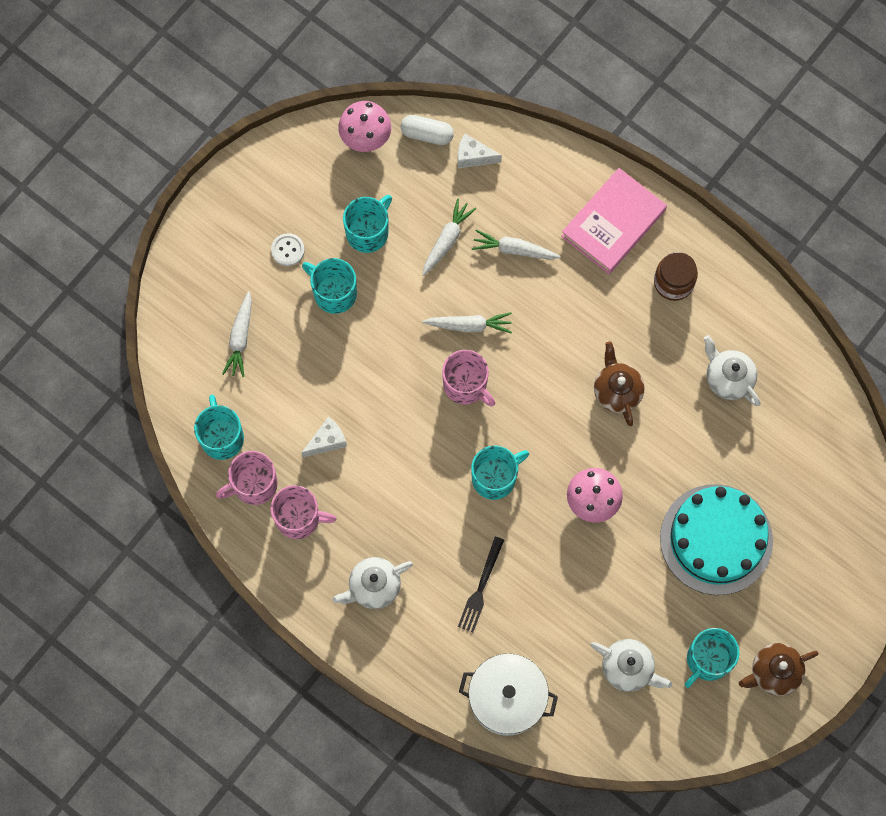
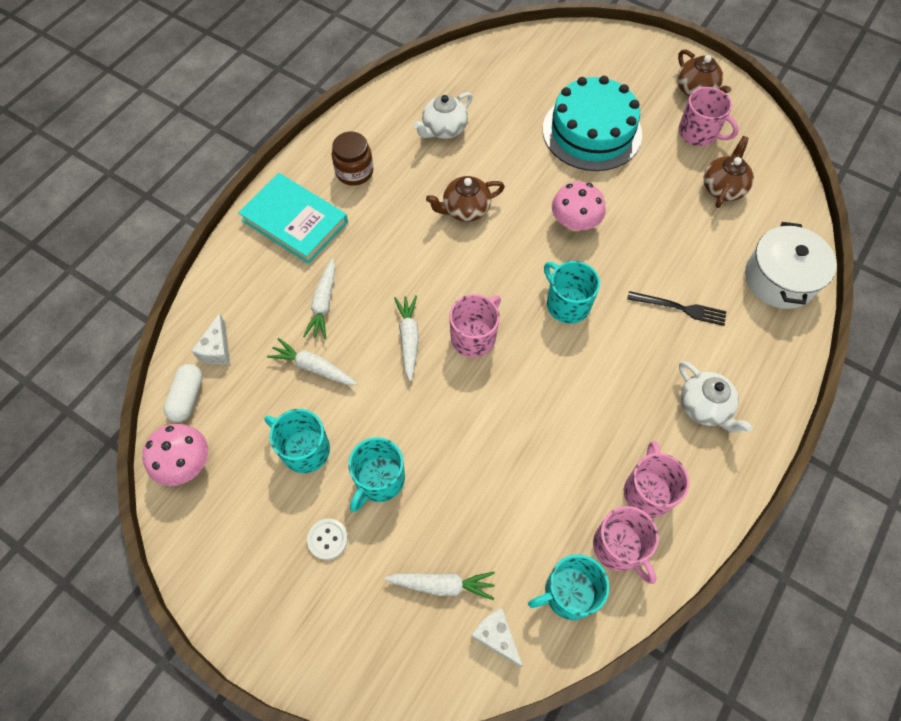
camera: 95 degrees left, 10 degrees down
white cheese [302,417,347,457] -> white cheese moved to [471,608,523,668]
pink book [561,168,667,274] -> turquoise book [238,173,348,264]
white teapot [591,639,672,692] -> brown teapot [704,136,754,208]
turquoise mug [685,628,739,688] -> pink mug [678,87,739,146]

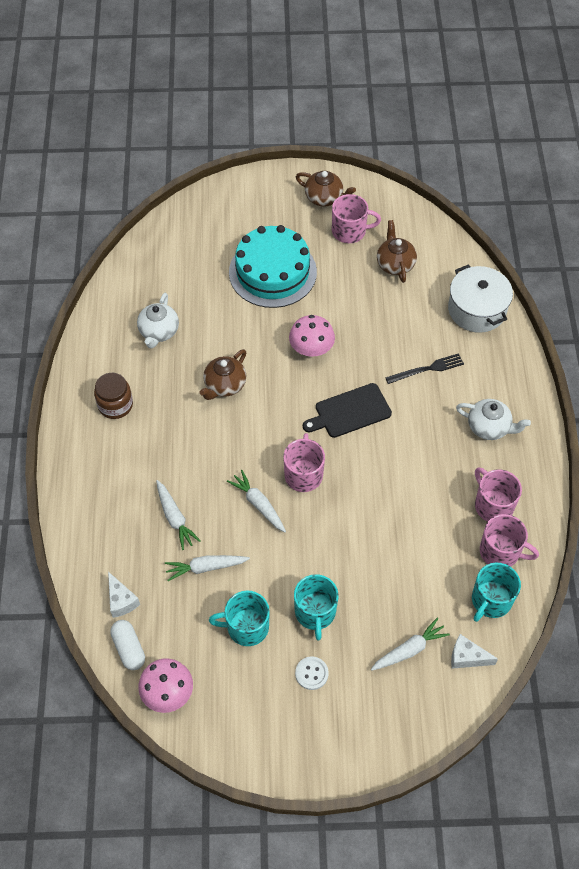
camera: 35 degrees left, 5 degrees down
turquoise book [238,173,348,264] -> none
turquoise mug [544,261,600,324] -> black cutting board [303,383,392,438]

